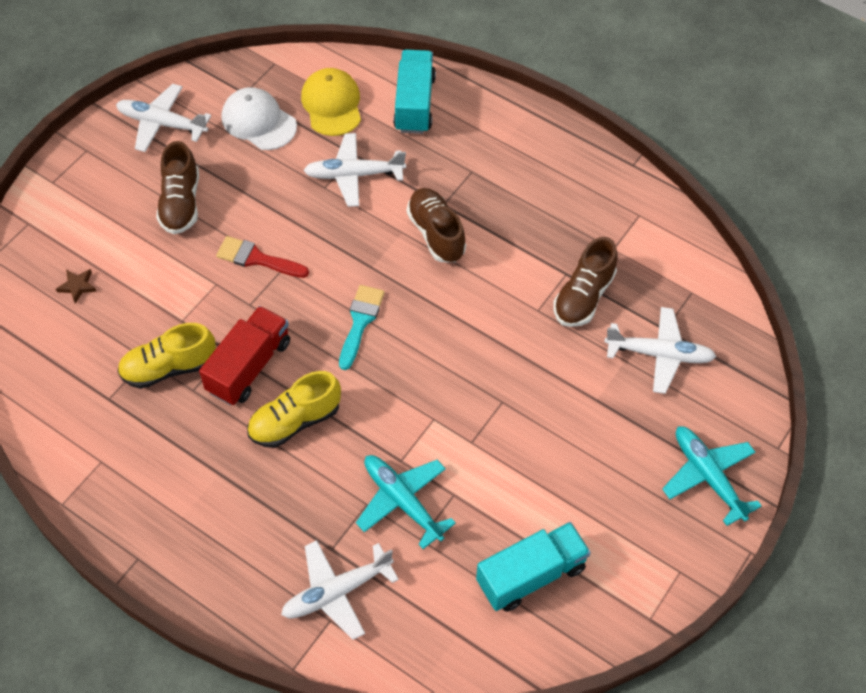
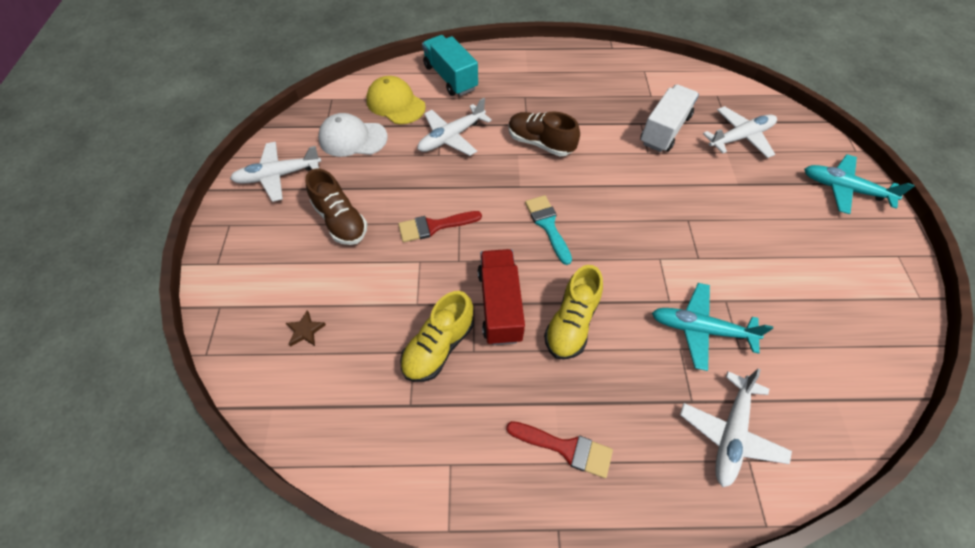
camera: 35 degrees left, 0 degrees up
turquoise truck [476,522,591,612] -> none
brown shoe [553,237,618,327] -> white truck [640,84,699,152]
none -> red brush [506,421,613,478]

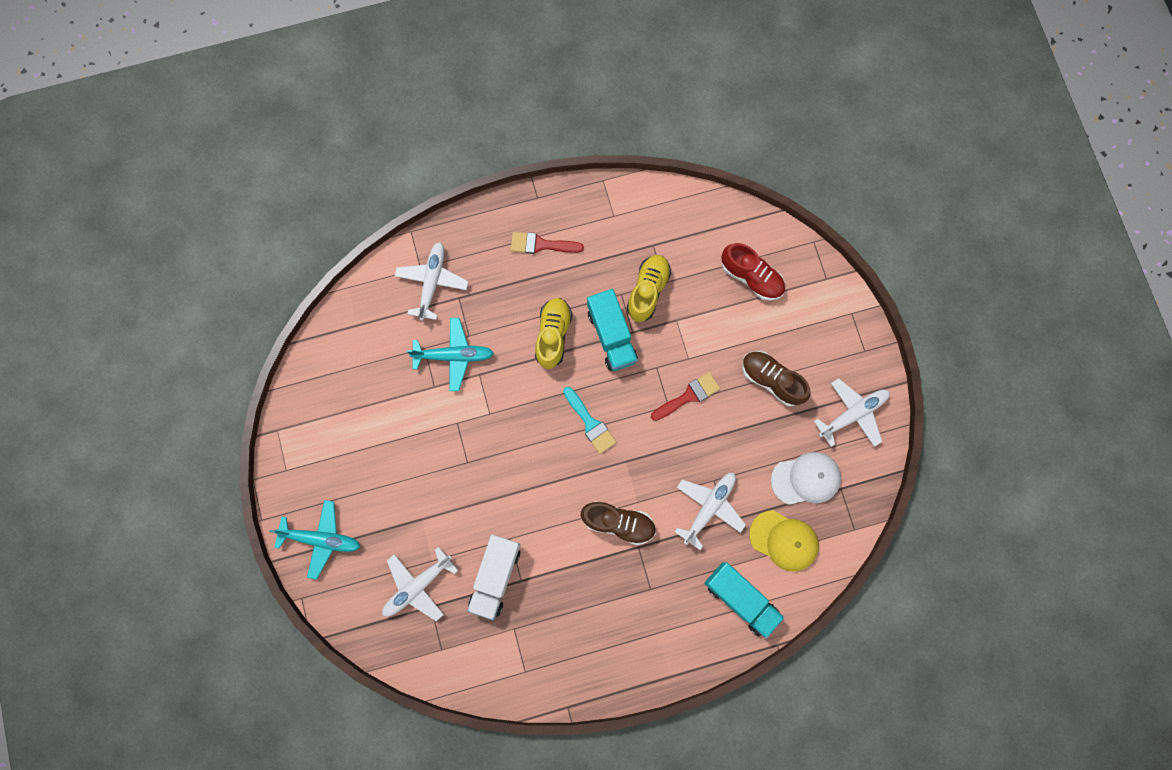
camera: 165 degrees right, 20 degrees up
brown star [286,310,326,347] -> red shoe [722,243,785,301]
red truck [478,249,525,345] -> turquoise truck [587,289,638,371]

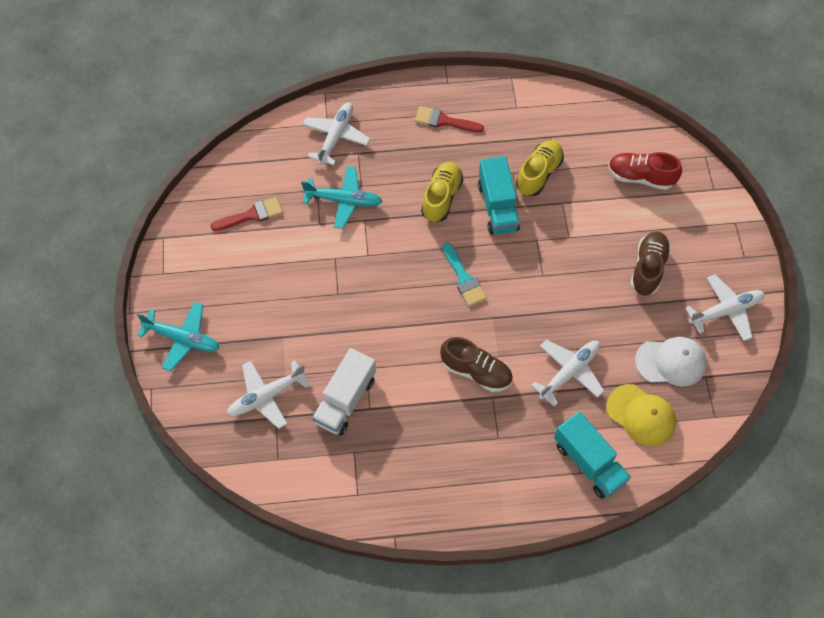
camera: 10 degrees right, 15 degrees down
red brush [651,372,720,421] -> red brush moved to [211,197,283,231]
red shoe [722,243,785,301] -> red shoe turned 150 degrees clockwise [608,152,682,190]
brown shoe [742,351,811,406] -> brown shoe turned 60 degrees clockwise [630,231,671,296]

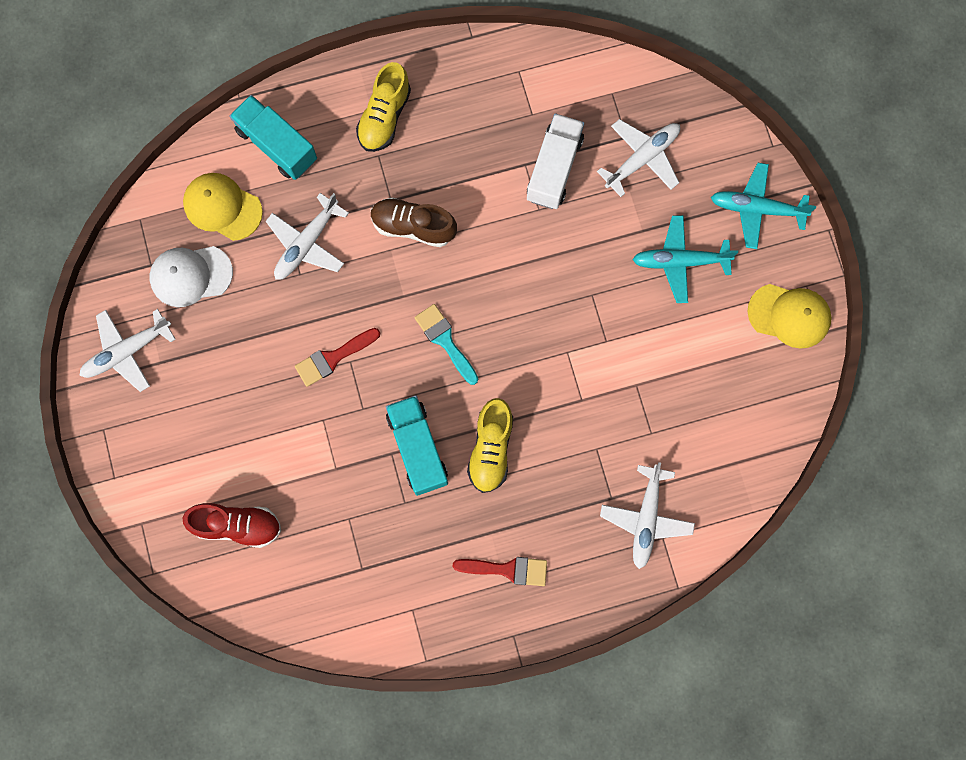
camera: 170 degrees right, 15 degrees up
red brush [211,197,283,231] -> red brush moved to [295,328,380,387]
turquoise plane [301,166,382,229] -> turquoise plane moved to [632,215,738,303]
yellow shoe [516,140,564,196] -> yellow shoe moved to [356,62,411,152]
brown shoe [630,231,671,296] -> none
none -> yellow cap [748,284,832,349]

